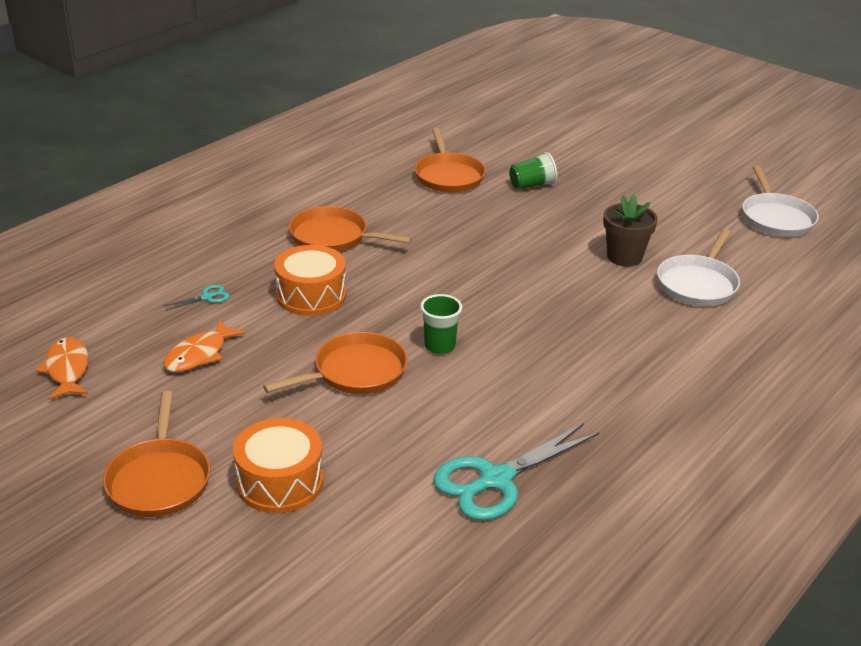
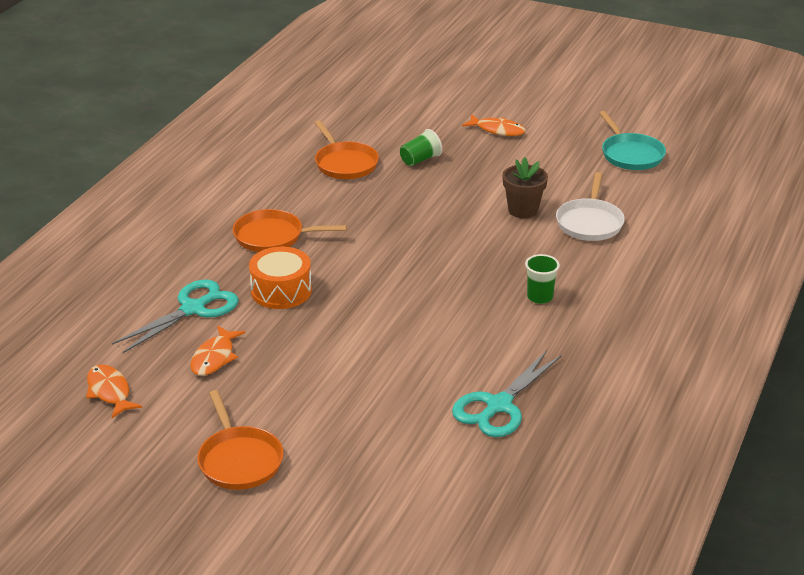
camera: 15 degrees left, 0 degrees up
turquoise scissors [163,285,229,311] -> turquoise scissors [112,280,239,353], size x2.36
orange drum [233,418,323,513] -> none
orange pan [263,332,407,394] -> none
green cup [420,294,462,354] -> green cup moved to [525,254,560,304]
white pan [742,166,819,237] -> turquoise pan [599,111,666,170]
none -> orange fish [462,114,525,136]

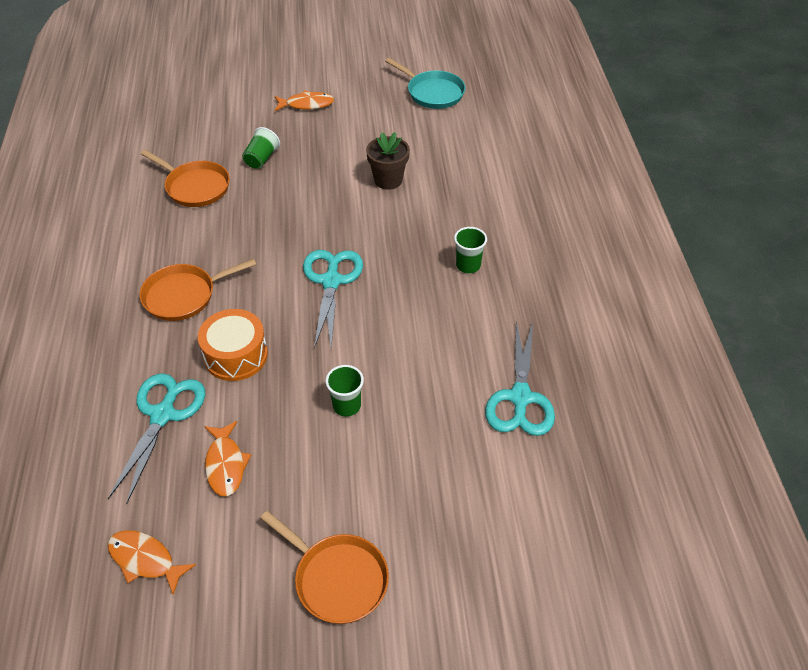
camera: 30 degrees left, 15 degrees up
white pan [556,172,625,241] -> none
none -> turquoise scissors [303,250,363,348]
none -> green cup [325,365,364,417]

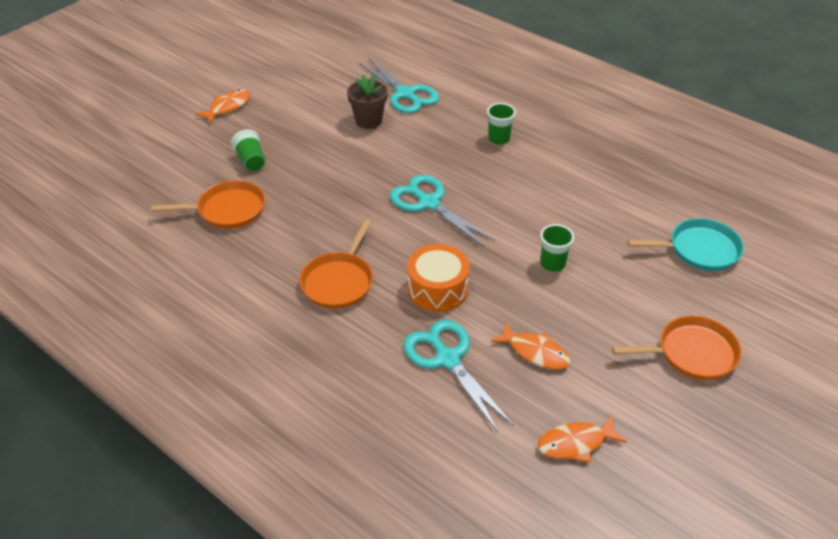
camera: 45 degrees left, 5 degrees down
turquoise pan [385,58,466,109] -> turquoise pan moved to [627,218,744,271]
turquoise scissors [485,320,555,436] -> turquoise scissors moved to [359,58,439,113]

